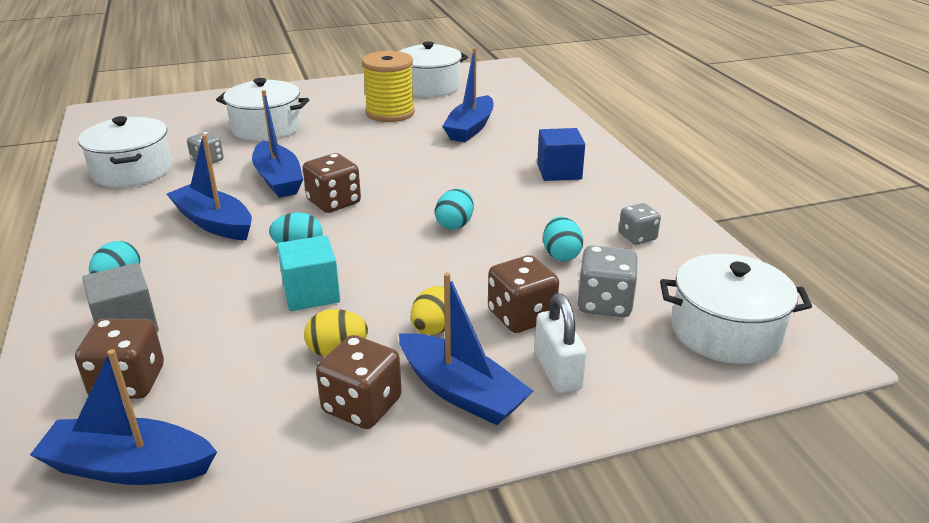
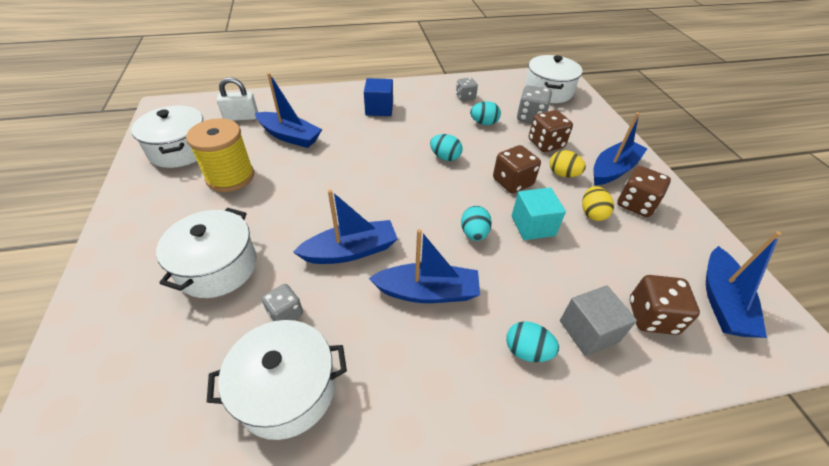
camera: 85 degrees left, 15 degrees up
blue boat [167,134,252,240] -> blue boat turned 135 degrees counterclockwise [368,229,480,303]
brown dice [303,153,361,213] -> brown dice moved to [493,145,541,194]
white padlock [535,293,587,393] -> white padlock moved to [216,77,258,121]

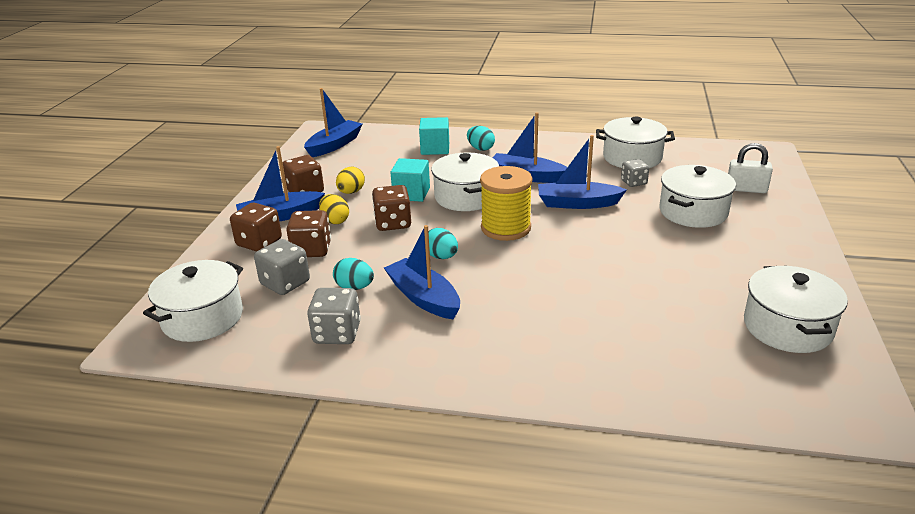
camera: 155 degrees left, 15 degrees down
yellow spool [186,118,254,192] -> yellow spool moved to [480,166,532,241]
white padlock [216,77,258,121] -> white padlock moved to [728,143,773,193]
blue boat [255,73,322,148] -> blue boat moved to [384,225,460,319]
blue cube [364,78,393,116] -> none
grey dice [456,77,478,101] -> grey dice [307,288,361,344], size x1.54
turquoise egg [461,206,492,241] -> white pot [431,153,499,211]
grey cube [560,285,637,356] -> turquoise cube [419,117,449,155]
brown dice [630,275,700,335] -> brown dice moved to [230,203,282,252]

